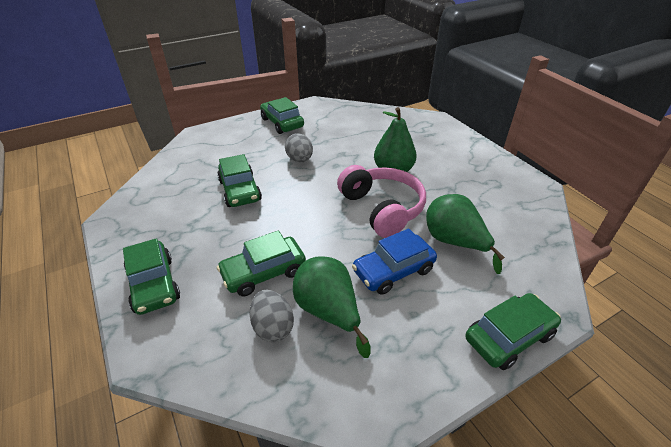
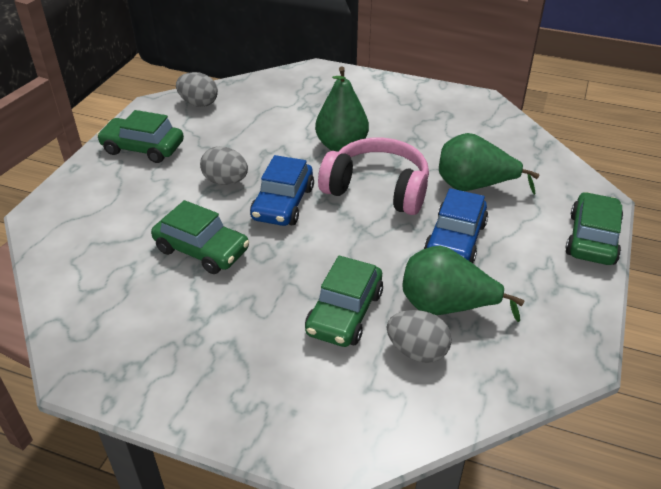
camera: 40 degrees left, 0 degrees up
green car [123,238,180,315] -> none
none -> grey egg [176,72,218,107]
none -> blue car [250,155,314,226]

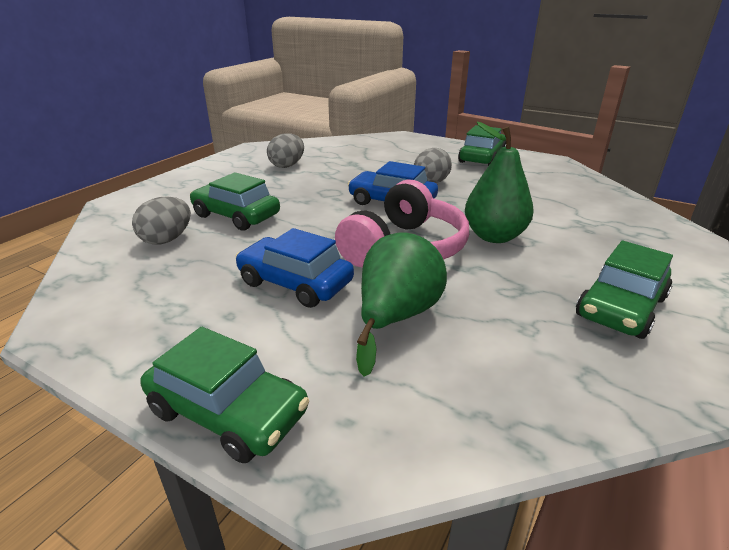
camera: 100 degrees right, 10 degrees down
green car [151,200,249,274] -> green car moved to [576,241,673,339]
grey egg [176,72,218,107] -> grey egg moved to [267,133,304,168]
green pear [403,246,524,322] -> none

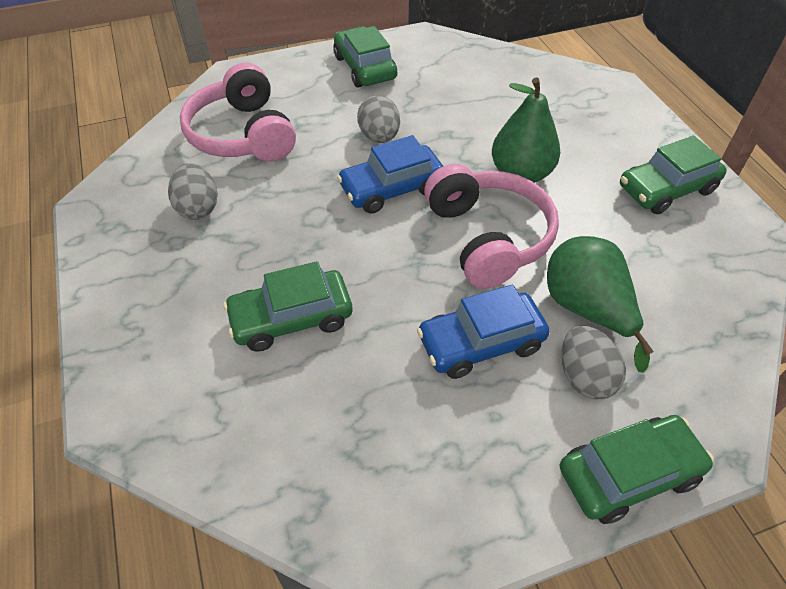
camera: 50 degrees left, 20 degrees up
grey egg [132,196,191,245] -> grey egg moved to [562,326,626,399]
green car [576,241,673,339] -> green car turned 75 degrees clockwise [620,136,727,214]
none -> pink headphones [180,62,296,162]

